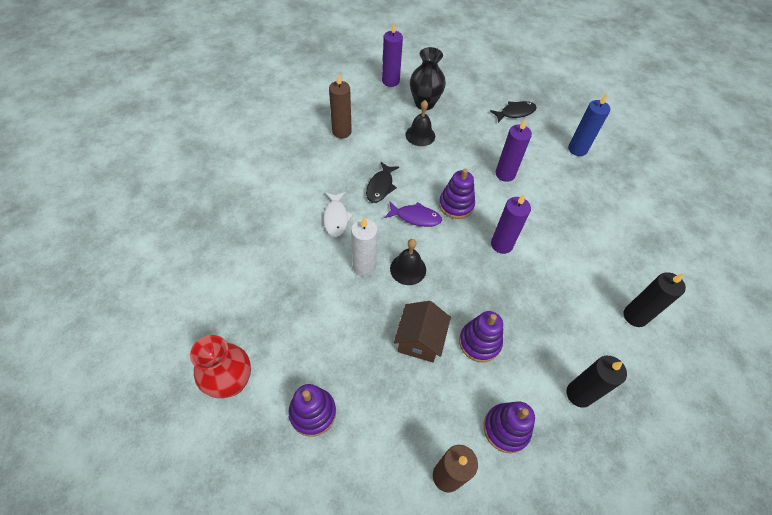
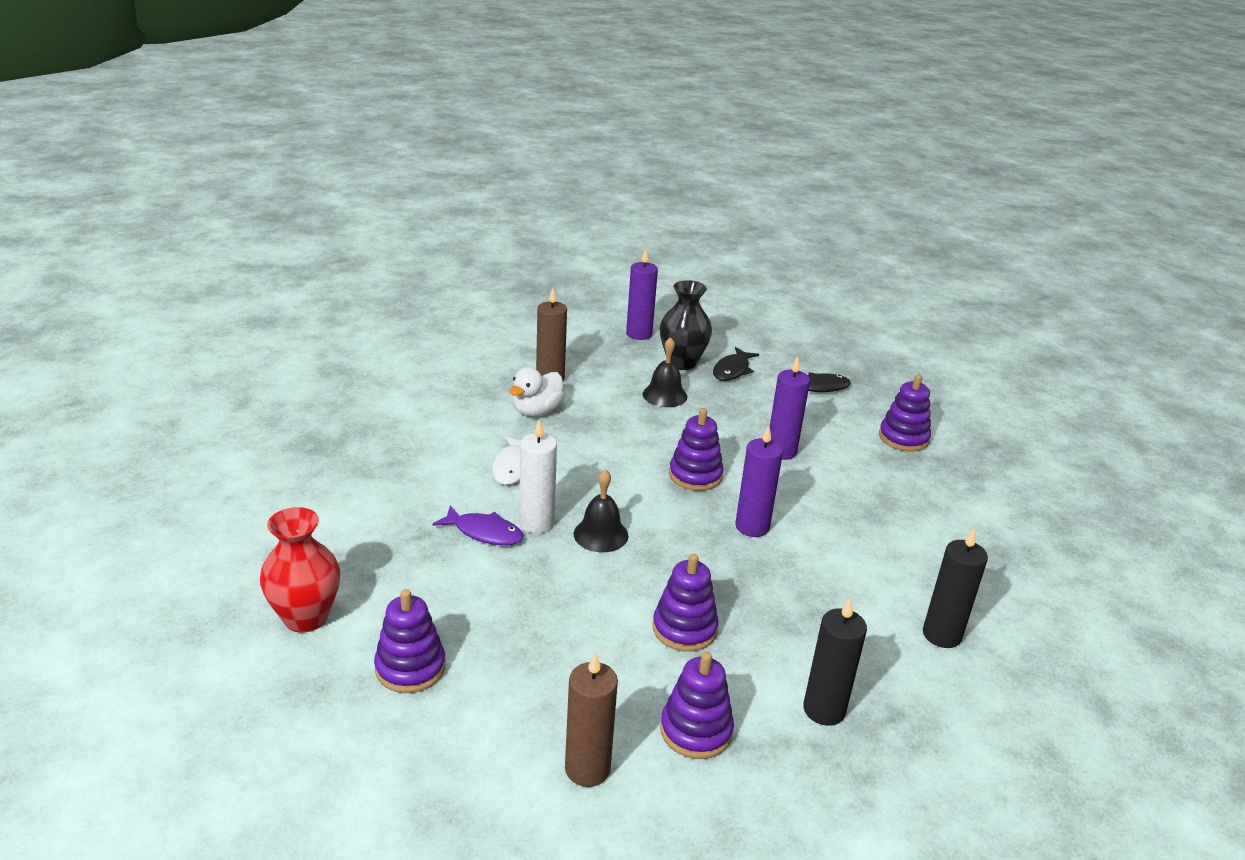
camera: 10 degrees right, 25 degrees down
black fish [366,162,399,203] -> black fish moved to [713,347,759,381]
purple fish [385,201,442,227] -> purple fish moved to [433,505,524,545]
brown house [394,301,451,362] -> none
blue candle [568,94,610,156] -> purple stacking toy [879,374,931,452]
none -> white duck [509,367,564,416]

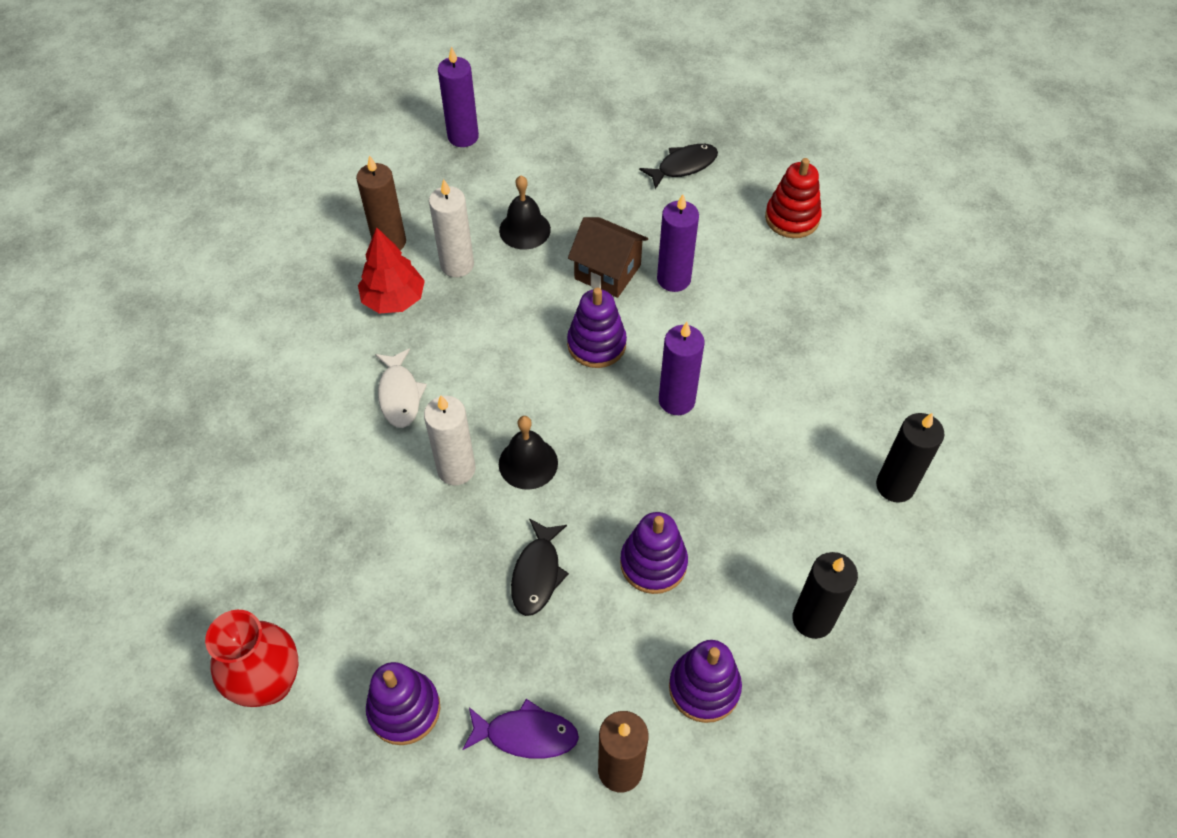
camera: 15 degrees left, 25 degrees up
purple fish [433,505,524,545] -> purple fish moved to [462,699,579,759]
white duck [509,367,564,416] -> red tree [358,227,425,313]
black vase [660,280,712,370] -> none
black fish [713,347,759,381] -> black fish moved to [511,518,569,616]
purple stacking toy [879,374,931,452] -> red stacking toy [765,158,822,238]
none -> white candle [429,179,474,277]
none -> brown house [568,217,648,298]

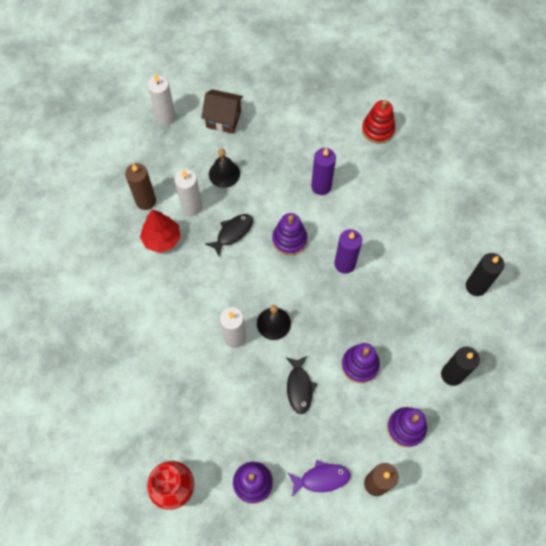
camera: 15 degrees left, 10 degrees up
white fish [375,348,427,428] -> none
purple candle [438,46,479,147] -> white candle [148,74,176,125]
brown house [568,217,648,298] -> brown house moved to [202,89,243,134]
black fish [639,144,718,189] -> black fish moved to [206,214,253,256]

